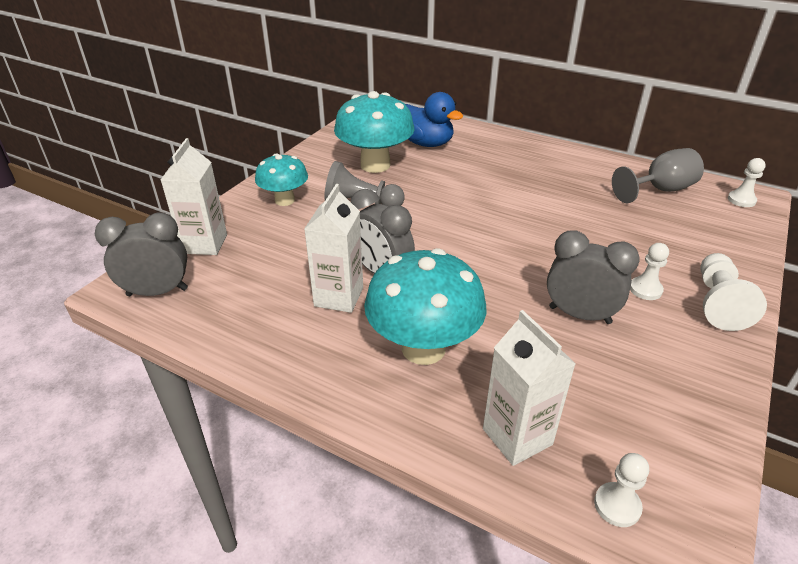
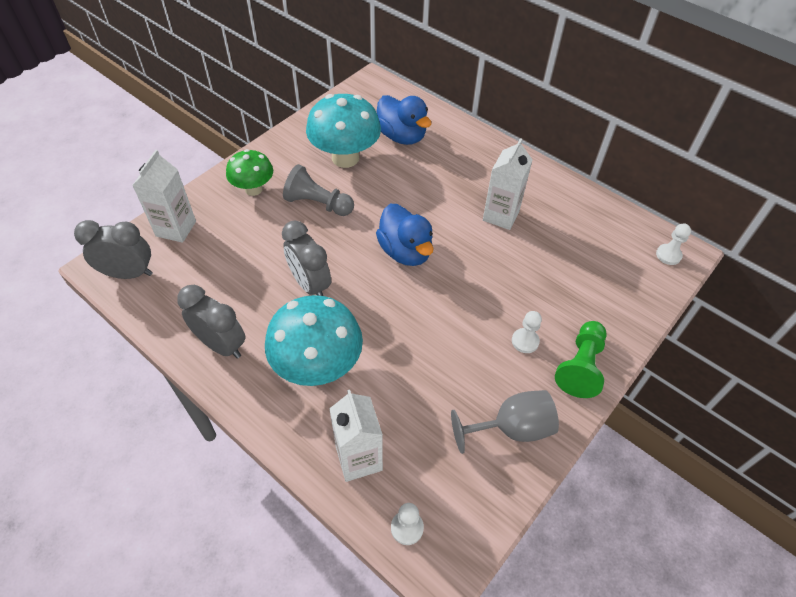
camera: 10 degrees right, 15 degrees up
turquoise mushroom [255,153,308,206] -> green mushroom [226,149,273,196]
white carton [304,184,363,313] -> white carton moved to [483,138,532,230]
grey clock [547,230,640,324] -> grey clock moved to [177,285,246,359]
grey goblet [612,148,704,203] -> grey goblet moved to [451,390,559,454]
white pawn [700,253,767,331] -> green pawn [555,321,607,398]
none -> blue duck [376,204,434,266]

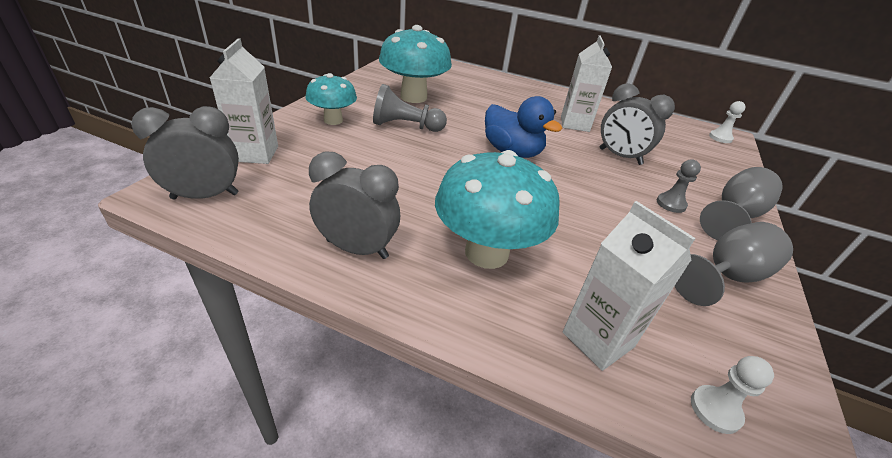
camera: 20 degrees left, 15 degrees down
green mushroom [226,149,273,196] -> turquoise mushroom [305,73,357,125]
grey clock [282,220,331,296] -> grey clock moved to [599,83,675,165]
blue duck [377,95,431,145] -> none
white pawn [512,311,542,353] -> grey pawn [657,160,701,213]
green pawn [555,321,607,398] -> grey goblet [700,167,783,240]

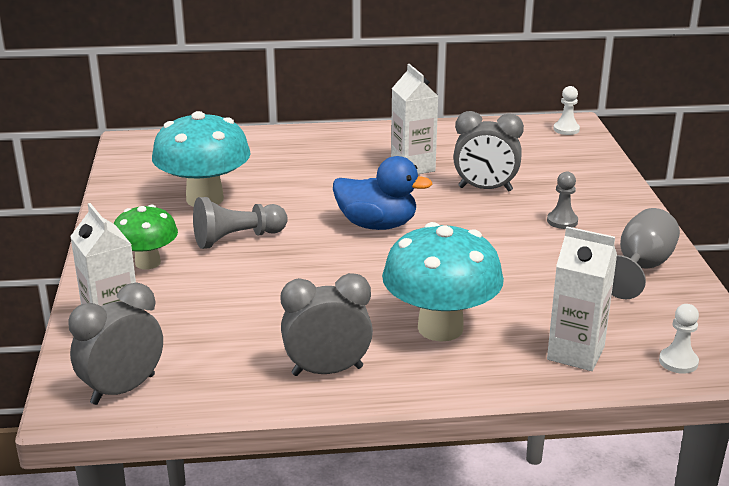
camera: 25 degrees left, 10 degrees down
turquoise mushroom [305,73,357,125] -> green mushroom [113,204,178,269]
grey goblet [700,167,783,240] -> none

